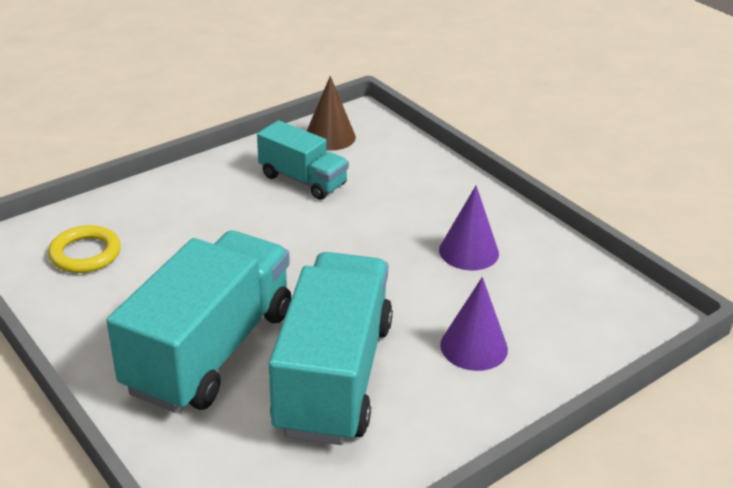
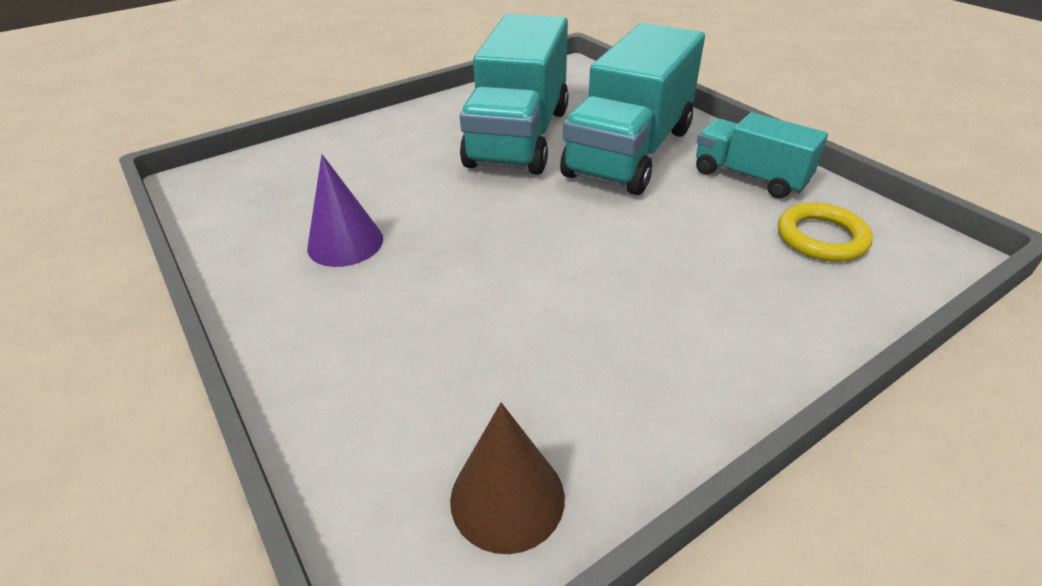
camera: 175 degrees left, 5 degrees up
turquoise truck [257,120,349,200] -> turquoise truck moved to [696,112,828,199]
purple cone [440,277,508,371] -> none

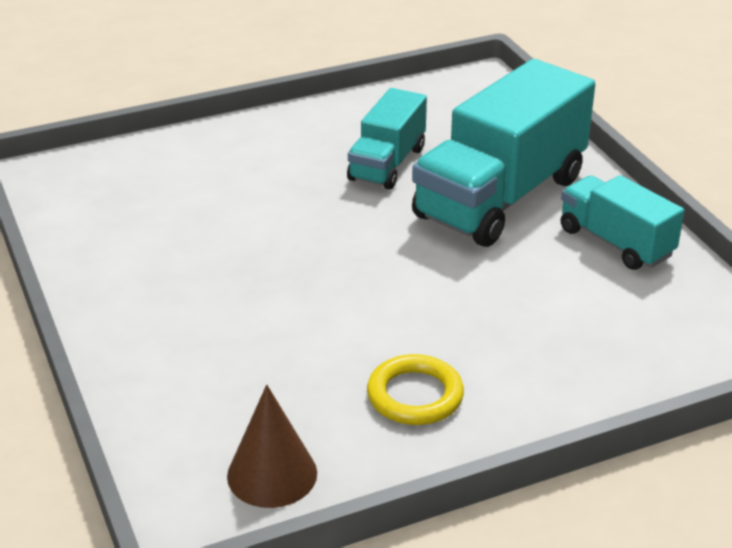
camera: 10 degrees right, 5 degrees down
purple cone [307,154,383,267] -> none
turquoise truck [460,14,569,175] -> turquoise truck [347,88,427,189], size x0.56
yellow ring [778,203,873,262] -> yellow ring moved to [367,354,464,425]

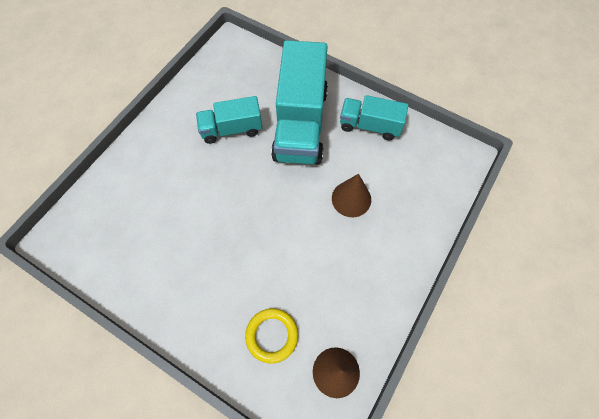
camera: 35 degrees left, 30 degrees up
turquoise truck [347,88,427,189] -> turquoise truck turned 90 degrees clockwise [196,96,262,144]
yellow ring [367,354,464,425] -> yellow ring moved to [245,308,298,364]
none -> brown cone [332,174,371,217]

